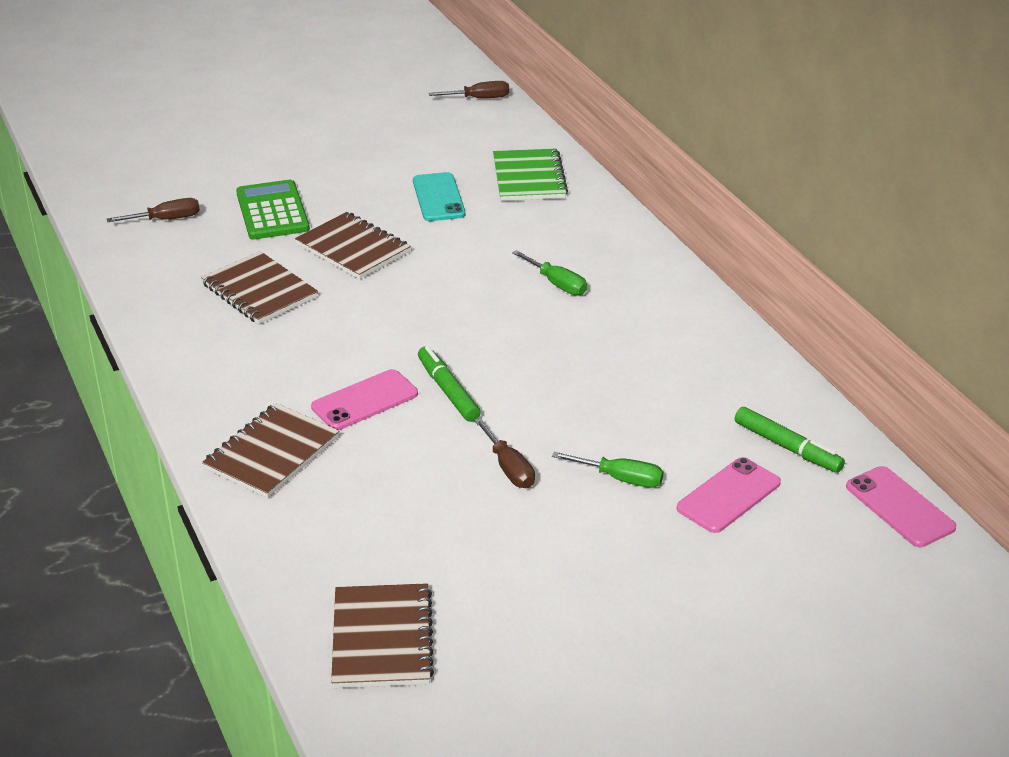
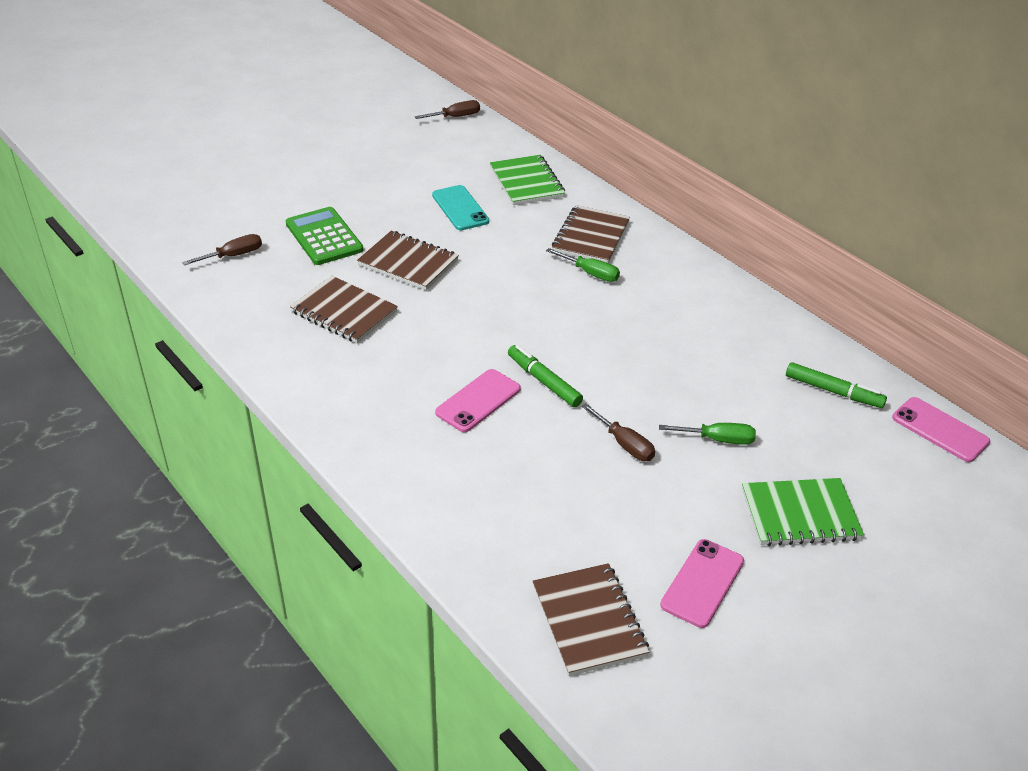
camera: 15 degrees left, 5 degrees up
brown notebook [202,403,339,498] -> brown notebook moved to [552,205,630,263]
pink phone [677,457,781,533] -> pink phone moved to [660,539,744,628]
none -> green notebook [742,478,864,546]

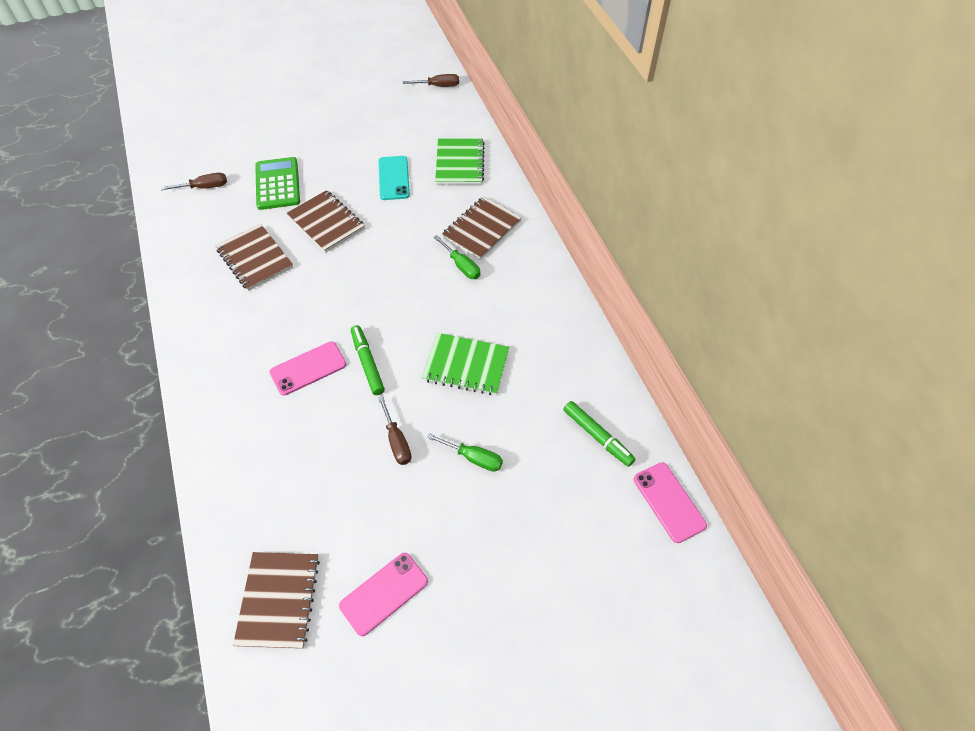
camera: 20 degrees right, 15 degrees up
green notebook [742,478,864,546] -> green notebook moved to [422,333,509,395]

